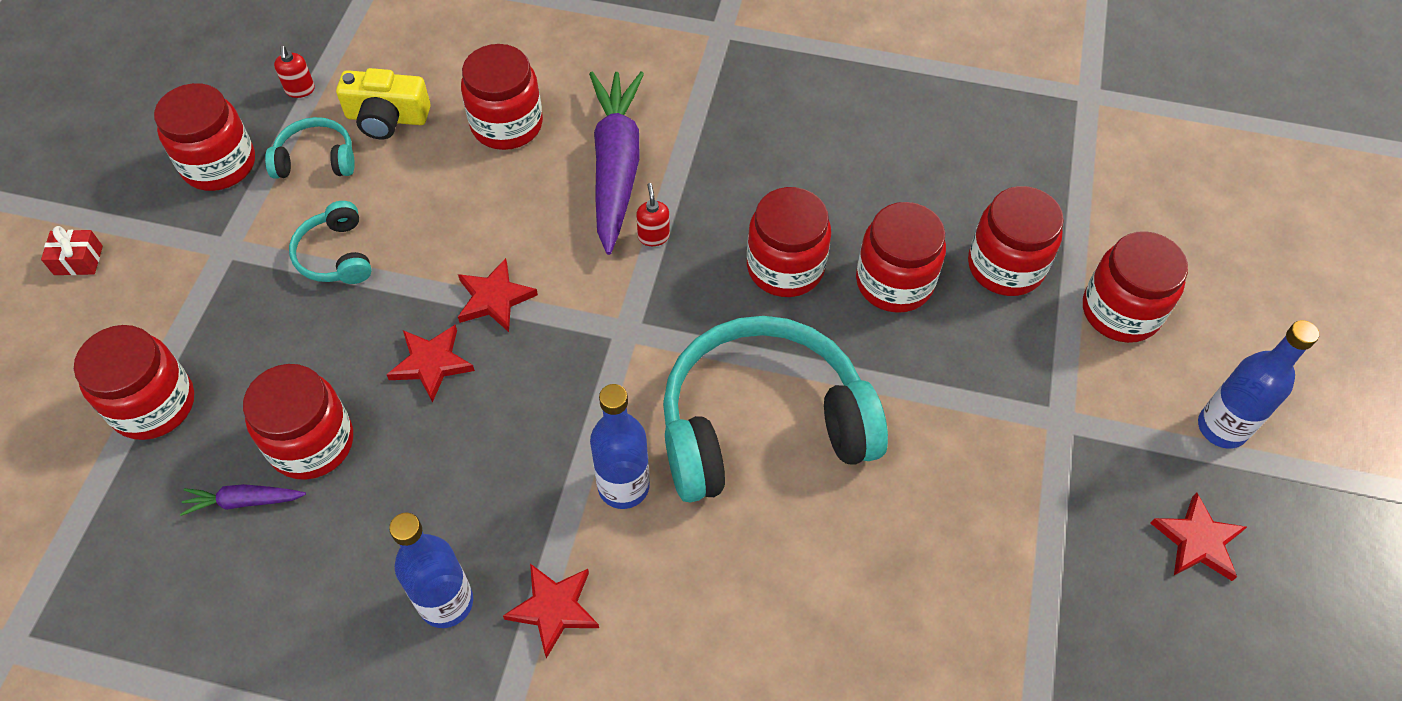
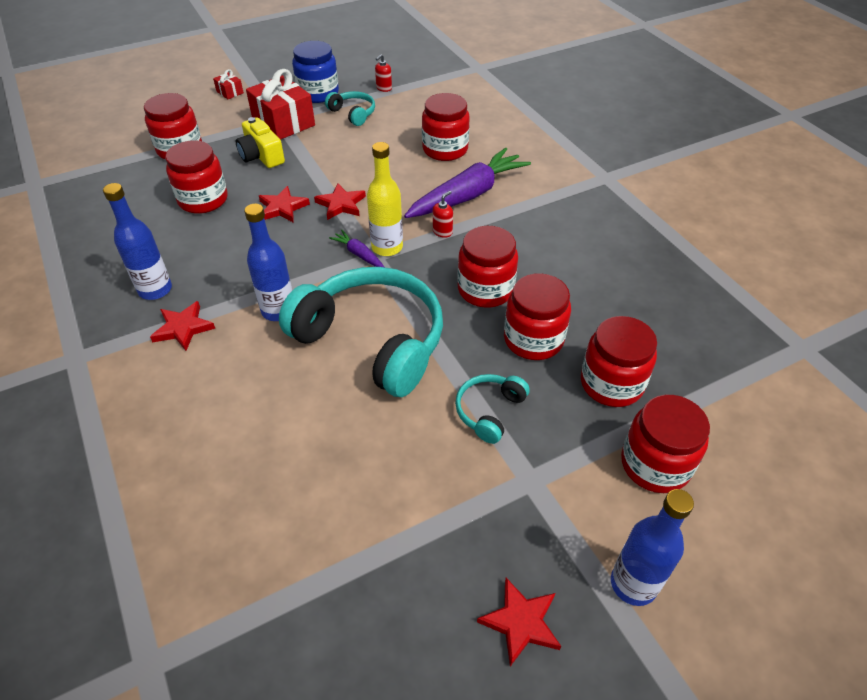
camera: 50 degrees right, 10 degrees down
red jar [154,83,255,191] -> blue jar [292,41,339,103]
purple carrot [180,484,306,516] -> purple carrot moved to [329,230,384,267]
turquoise headphones [289,201,372,284] -> turquoise headphones moved to [455,374,530,444]
yellow camera [336,68,431,139] -> yellow camera moved to [236,117,285,168]
none -> red gift [246,69,315,140]
none -> yellow bottle [367,142,403,256]

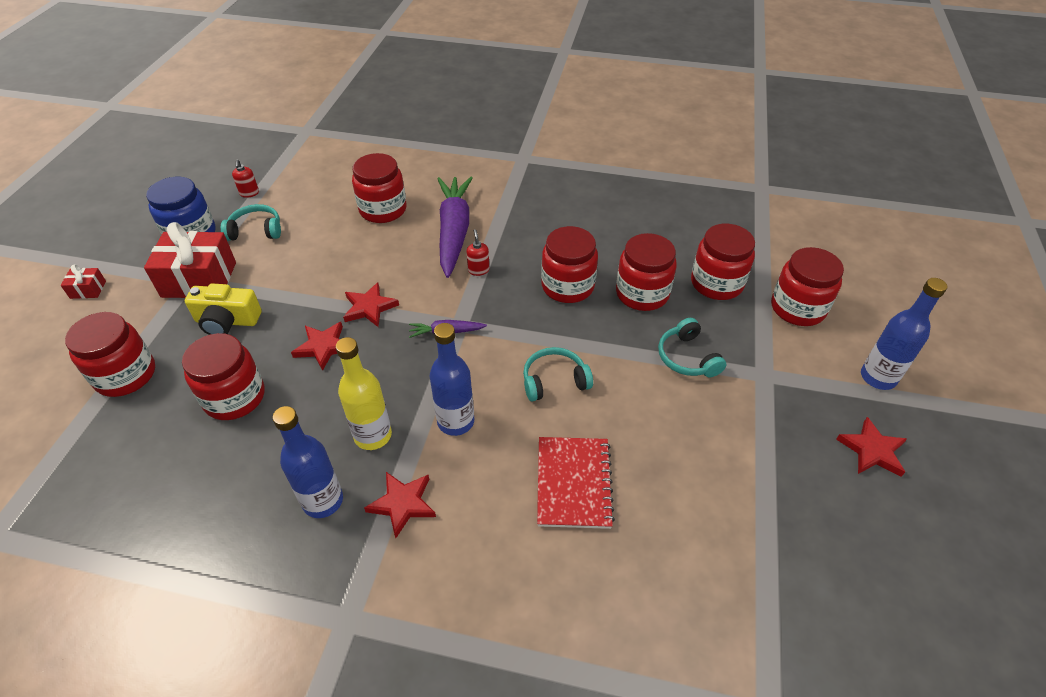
camera: 50 degrees left, 0 degrees up
turquoise headphones [279,267,443,397] -> turquoise headphones [523,347,593,401], size x0.45
yellow bottle [367,142,403,256] -> yellow bottle moved to [336,337,392,450]
none -> red notebook [537,437,615,529]

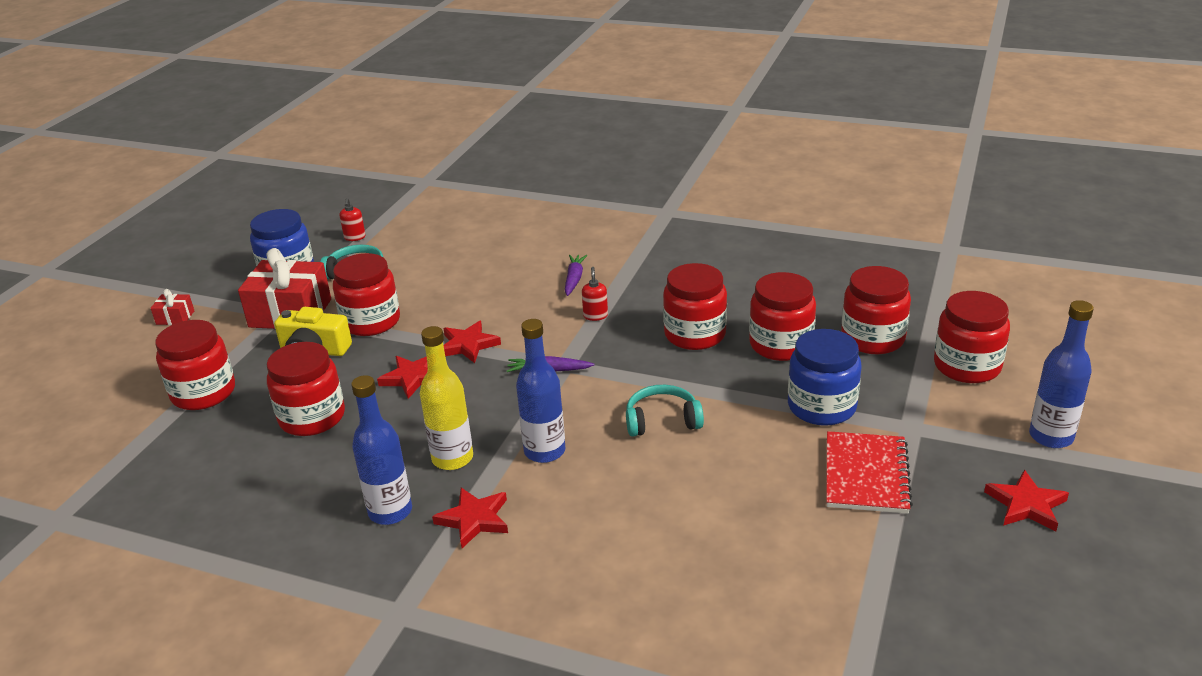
camera: 10 degrees right, 15 degrees down
red jar [352,153,406,223] -> red jar moved to [333,253,400,336]
purple carrot [437,177,473,278] -> purple carrot [565,255,587,296], size x0.44
red notebook [537,437,615,529] -> red notebook moved to [826,431,913,514]
turquoise headphones [658,318,726,377] -> blue jar [788,329,862,426]

